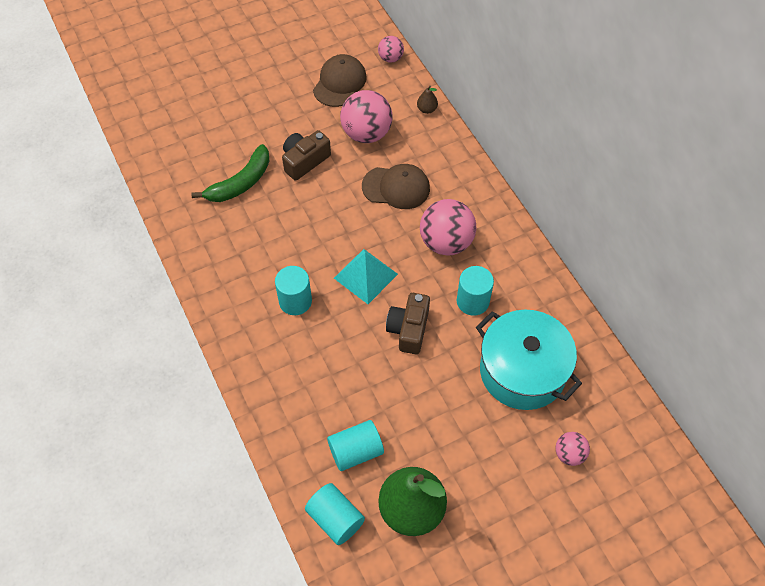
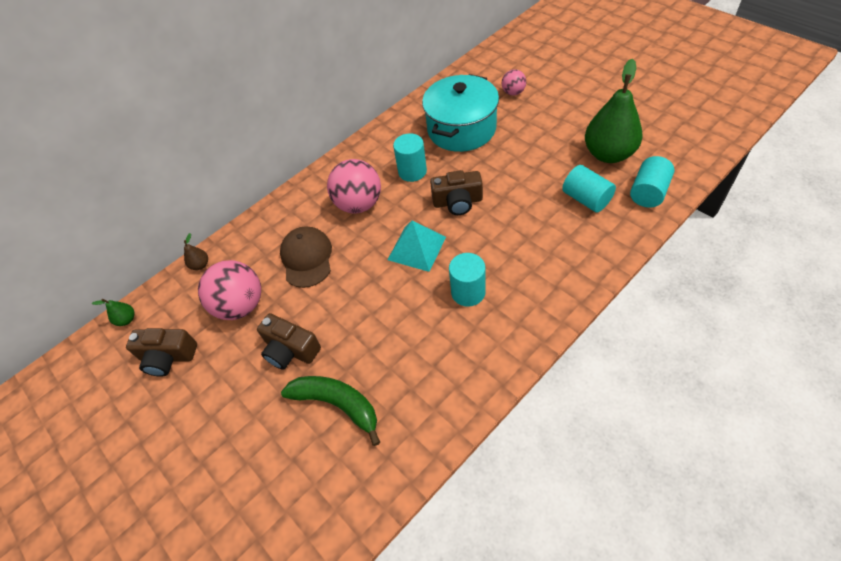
camera: 100 degrees left, 5 degrees down
brown cap [313,54,366,107] -> brown camera [126,328,197,377]
pink ball [378,36,404,63] -> green pear [92,299,134,326]

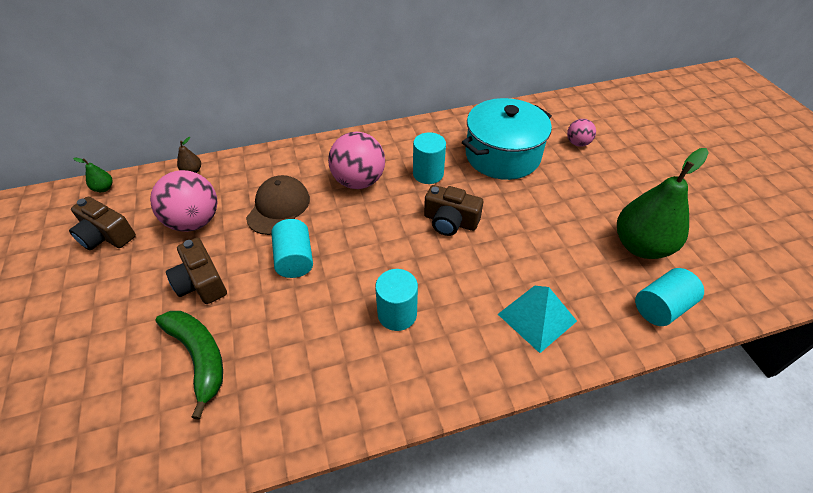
camera: 20 degrees right, 5 degrees down
turquoise pyramid [387,220,446,272] -> turquoise pyramid moved to [498,286,577,353]
turquoise cylinder [562,165,616,213] -> turquoise cylinder moved to [271,219,313,278]

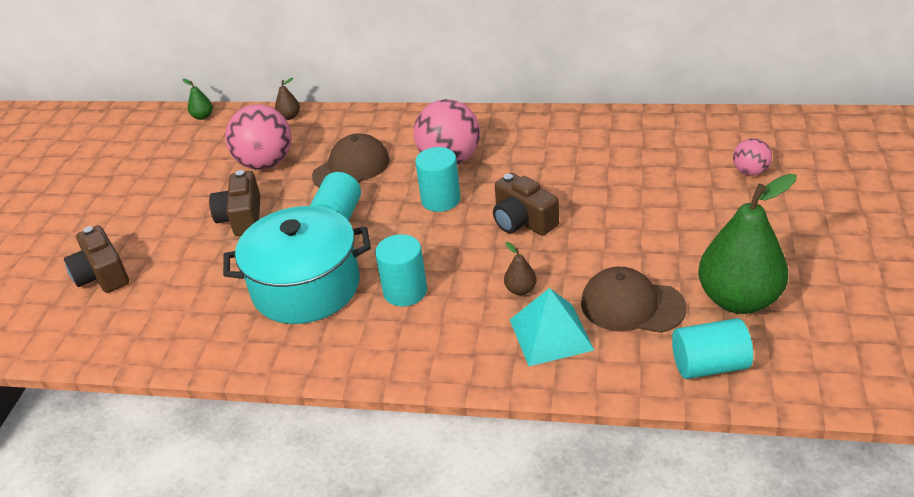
camera: 30 degrees right, 10 degrees down
brown camera [69,197,136,250] -> brown camera moved to [64,225,129,293]
green banana [155,311,223,420] -> none
turquoise cylinder [413,132,446,184] -> turquoise cylinder moved to [415,147,461,212]
turquoise pot [462,98,552,180] -> turquoise pot moved to [223,206,371,324]
none -> brown pear [504,242,537,295]
none -> brown cap [581,267,686,333]

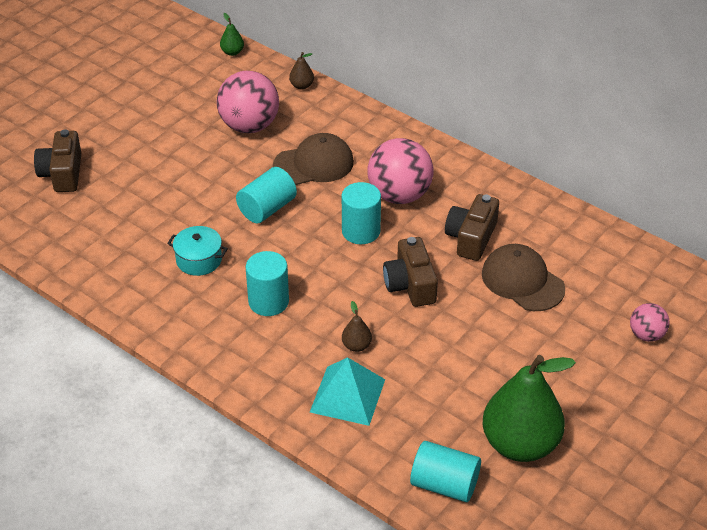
camera: 25 degrees right, 5 degrees up
brown camera [209,170,260,236] -> brown camera moved to [445,194,499,261]
turquoise pot [223,206,371,324] -> turquoise pot [167,226,228,276], size x0.46
brown cap [581,267,686,333] -> brown cap moved to [482,244,565,311]

